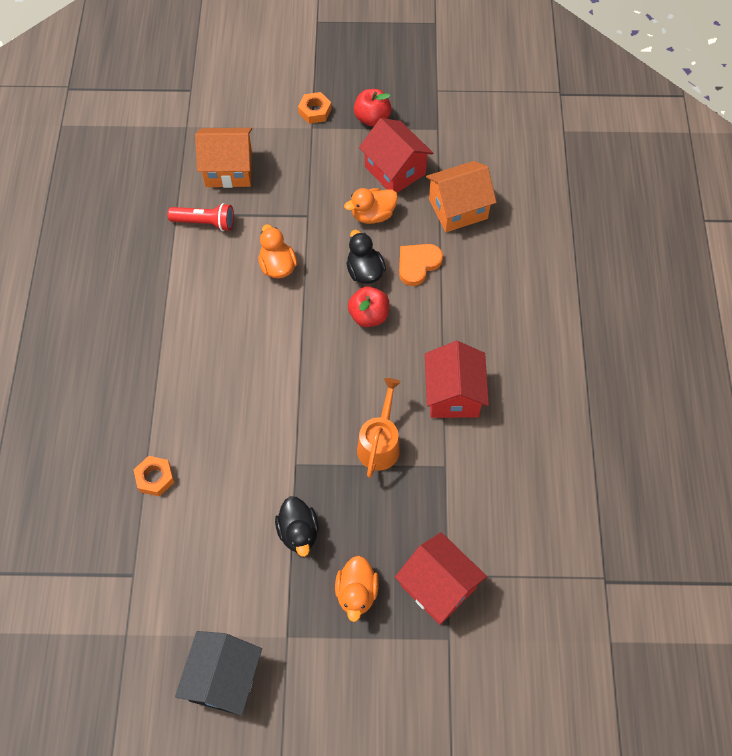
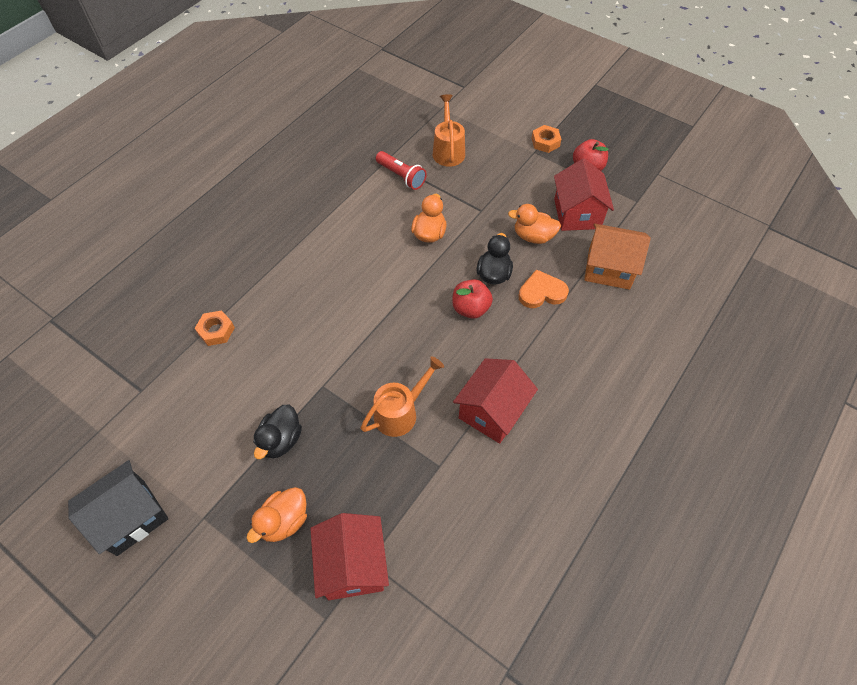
camera: 35 degrees right, 5 degrees down
orange house [195,128,252,188] -> orange watering can [433,94,465,167]

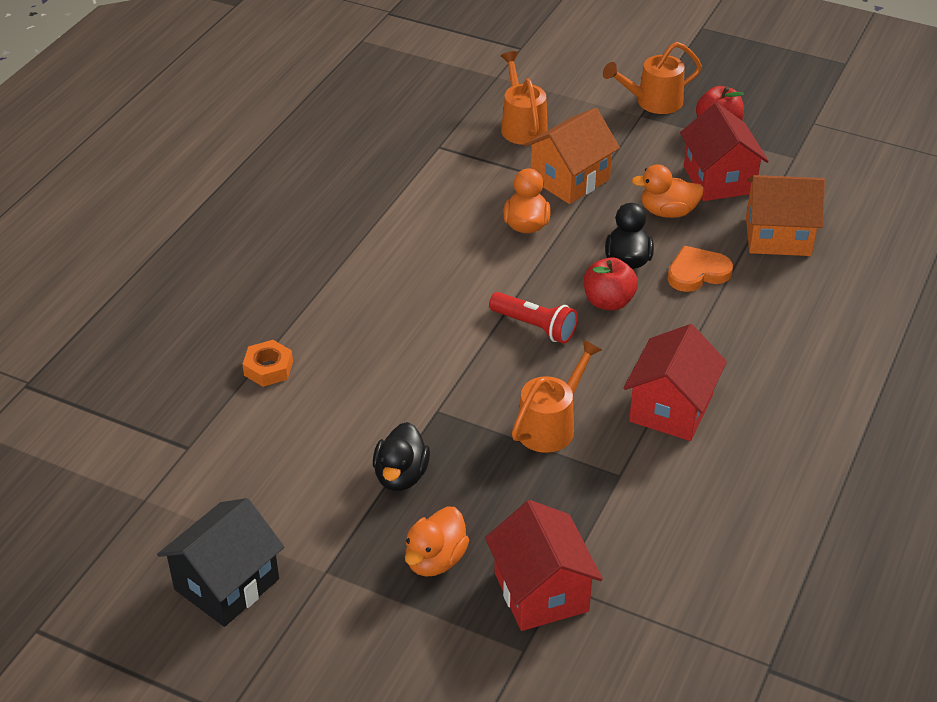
camera: 10 degrees left, 15 degrees down
red flashlight [376,151,427,190] -> red flashlight moved to [489,292,578,344]
orange nut [532,125,562,153] -> orange watering can [603,42,702,114]
none -> orange house [524,108,620,204]

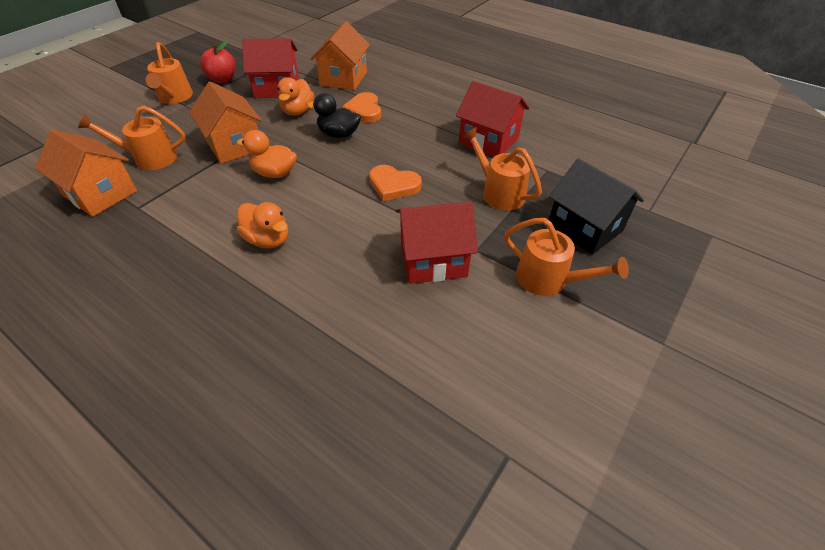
camera: 80 degrees left, 5 degrees up
black house [157,498,284,627] -> black house moved to [549,158,644,255]
orange nut [242,340,293,387] -> none
black duck [373,422,430,491] -> orange watering can [504,218,629,296]
orange duck [405,507,469,577] -> orange duck moved to [237,202,288,248]
red house [485,500,603,631] -> red house moved to [396,202,478,284]
red flashlight [489,292,578,344] -> orange heart [369,165,422,201]
red apple [584,257,638,311] -> none
none -> orange house [35,129,137,217]

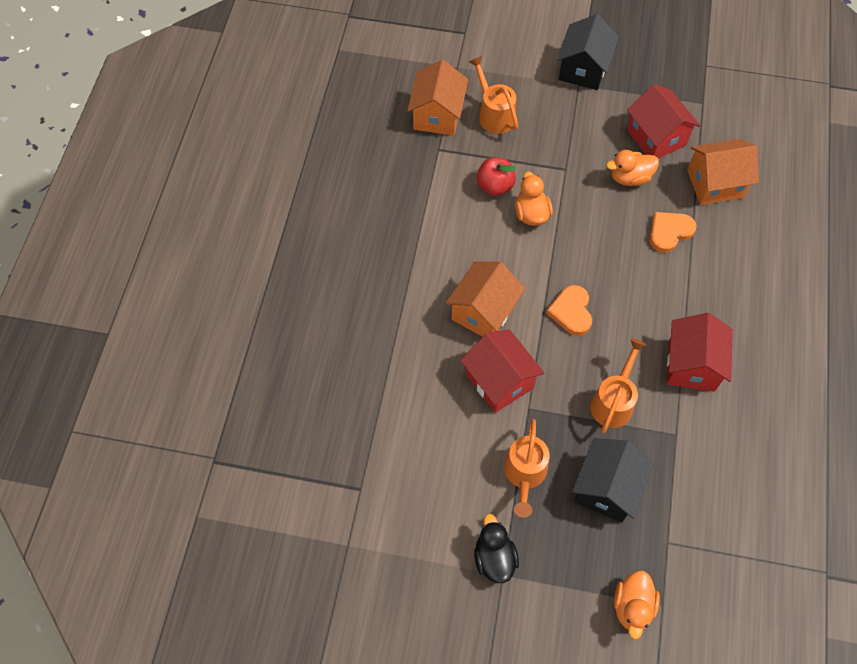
camera: 65 degrees right, 15 degrees up
orange watering can [145,42,193,104] -> black house [557,14,619,90]
orange house [189,81,262,164] -> orange house moved to [446,261,525,337]
red apple [200,40,236,83] -> red apple moved to [476,158,516,196]
orange duck [237,202,288,248] -> orange duck moved to [614,570,660,639]
black duck [307,93,361,138] -> black duck moved to [474,514,519,583]

